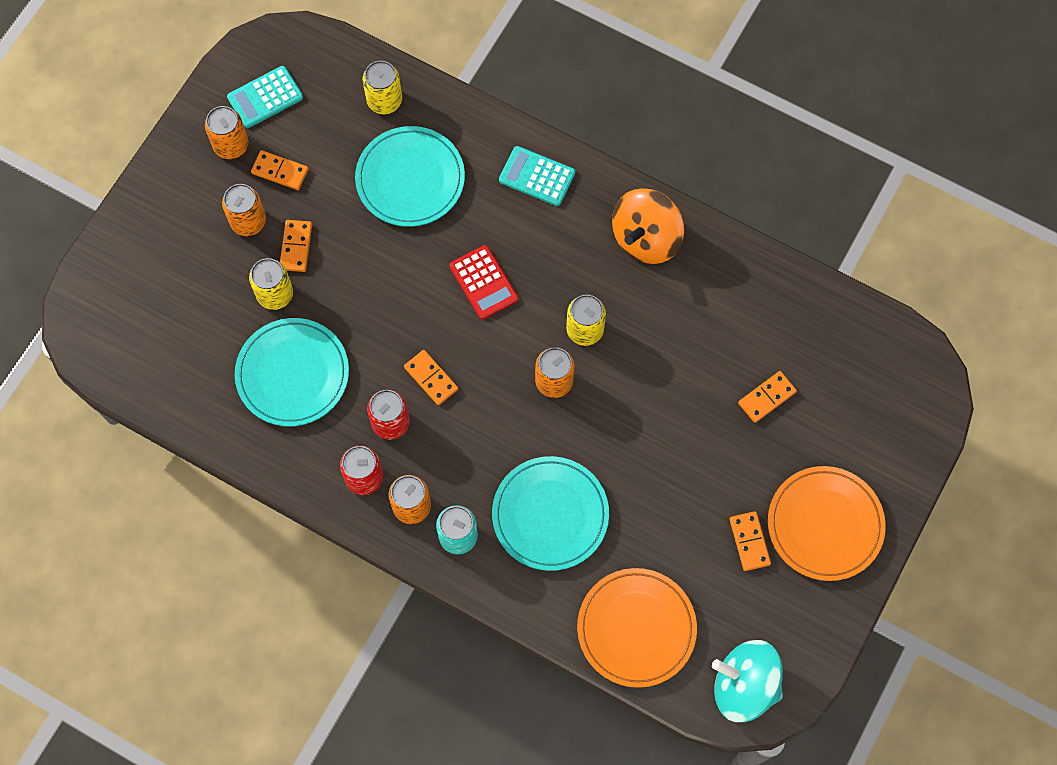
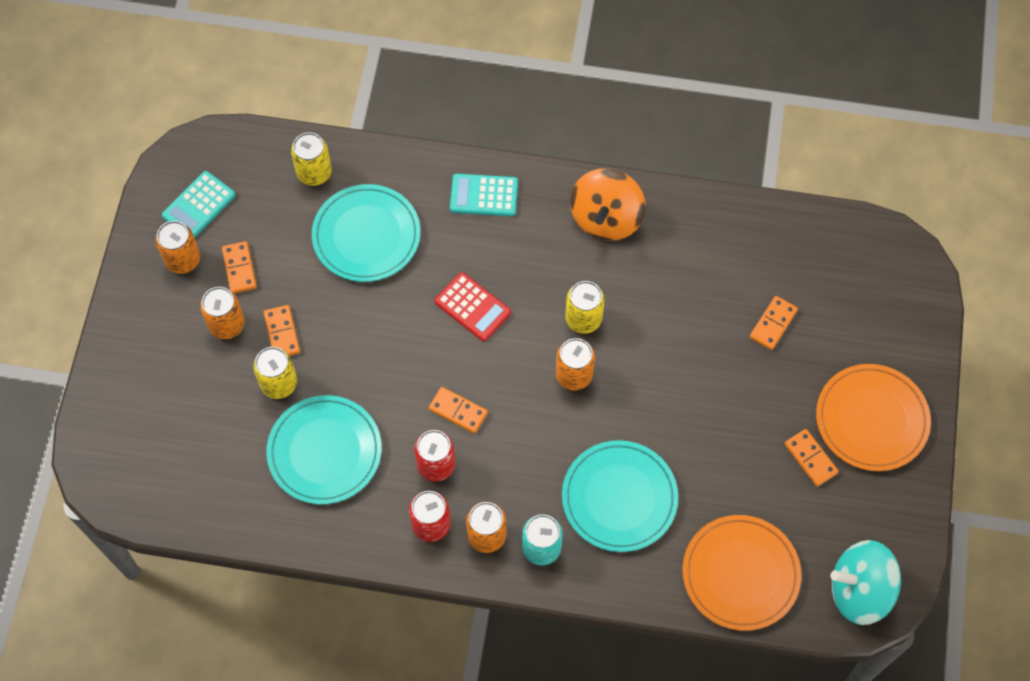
camera: 20 degrees left, 5 degrees down
orange domino [251,150,309,190] -> orange domino turned 75 degrees clockwise [222,241,257,293]

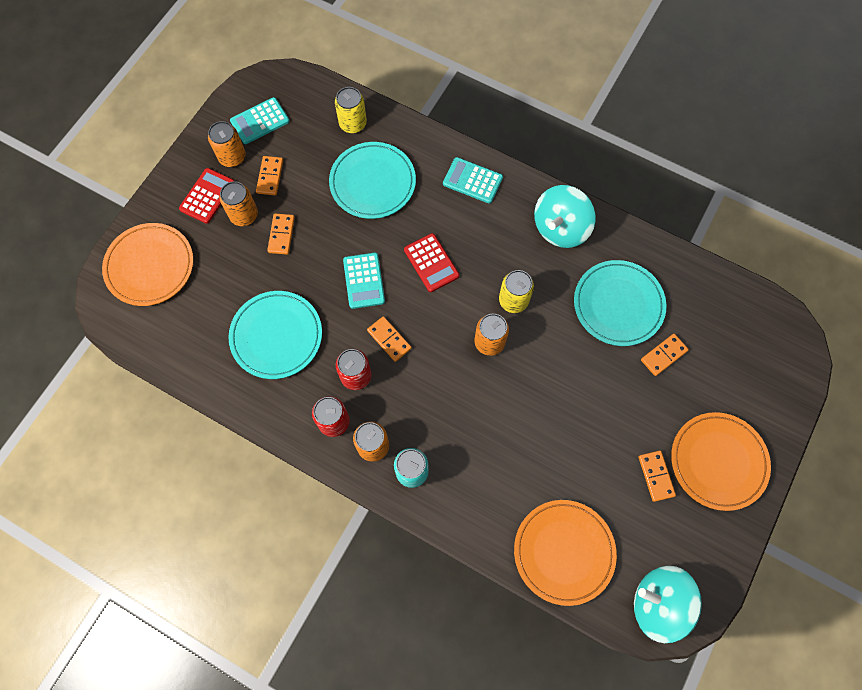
camera: 20 degrees right, 5 degrees up
yellow can [253,347,297,399] -> none
turquoise plate [562,440,678,552] -> turquoise plate moved to [574,260,666,346]
orange spinning top [570,168,646,241] -> turquoise spinning top [534,185,595,248]
none -> orange plate [102,223,194,306]
none -> red calculator [179,168,234,224]
none -> turquoise calculator [343,253,385,309]

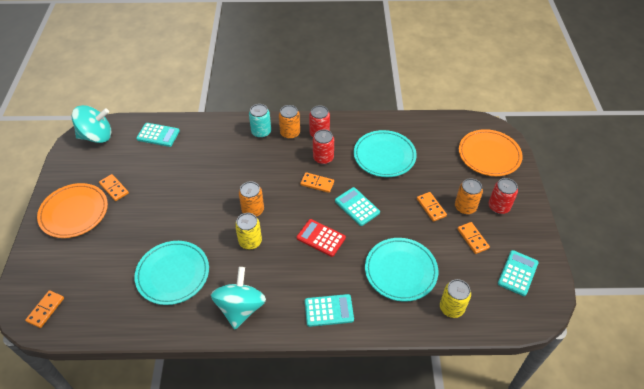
camera: 150 degrees right, 20 degrees down
red calculator [179,168,234,224] -> red can [489,178,518,214]
orange can [208,121,246,167] -> none
orange plate [514,500,617,606] -> turquoise calculator [136,123,180,147]
orange domino [641,334,689,376] -> orange domino moved to [25,290,64,328]

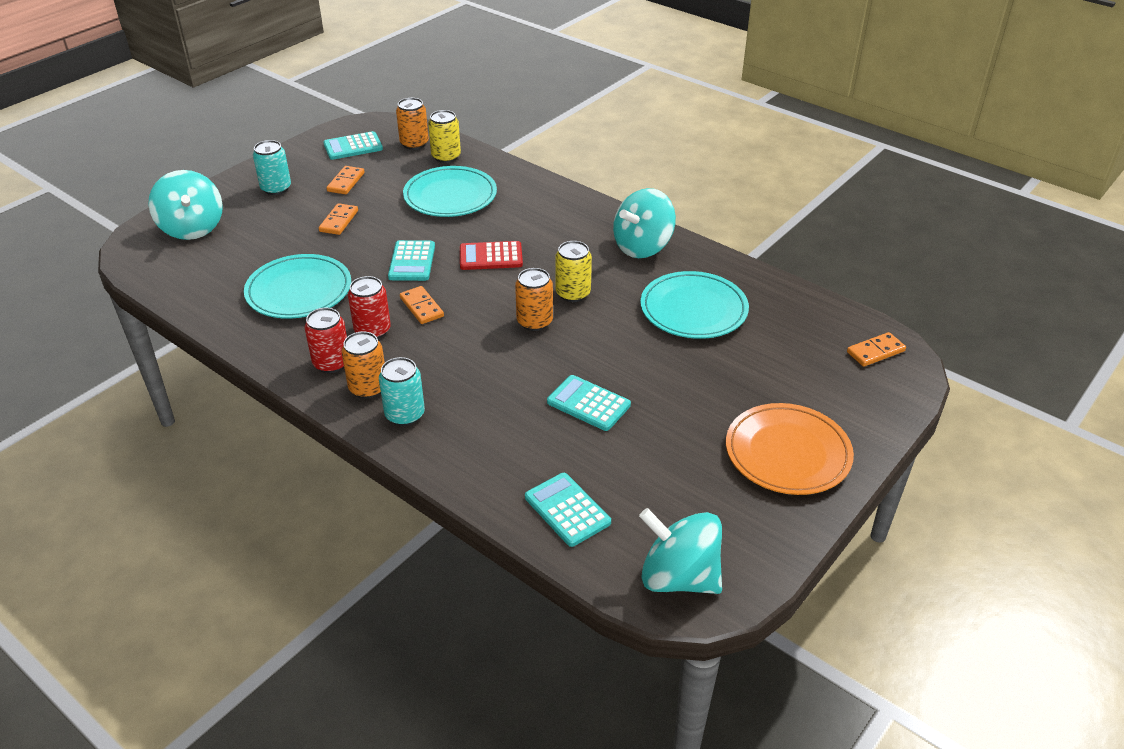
camera: 140 degrees left, 10 degrees down
orange domino [99,174,129,201] -> none
red calculator [297,219,346,257] -> red calculator turned 105 degrees clockwise [460,241,523,270]
turquoise calculator [305,294,354,327] -> turquoise calculator moved to [547,375,631,431]
orange can [455,178,483,215] -> orange can moved to [396,98,429,150]
orange plate [459,129,523,176] -> turquoise spinning top [149,170,223,240]
red can [489,178,518,214] -> turquoise can [253,140,291,195]

